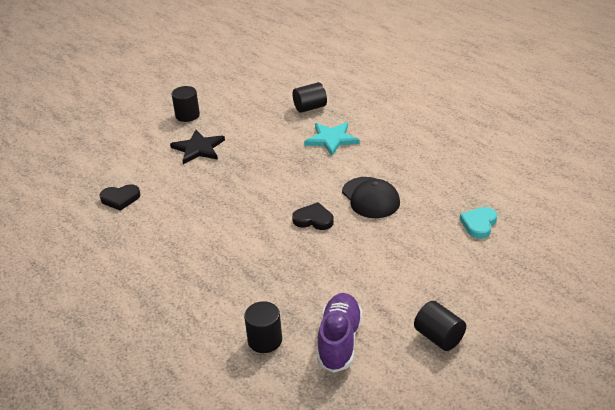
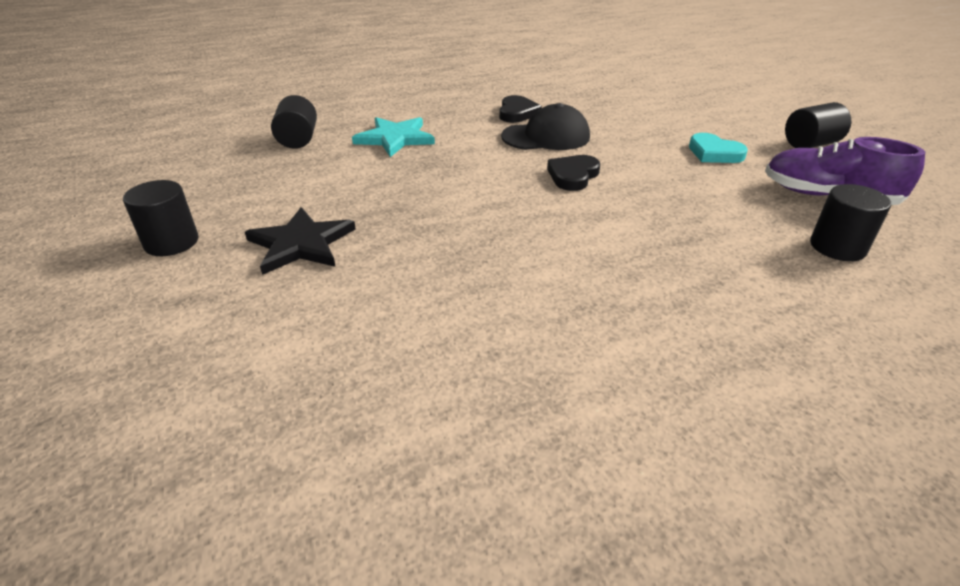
camera: 75 degrees left, 0 degrees up
black heart [99,184,141,211] -> black heart moved to [499,95,542,123]
turquoise heart [460,207,497,239] -> turquoise heart moved to [689,133,748,163]

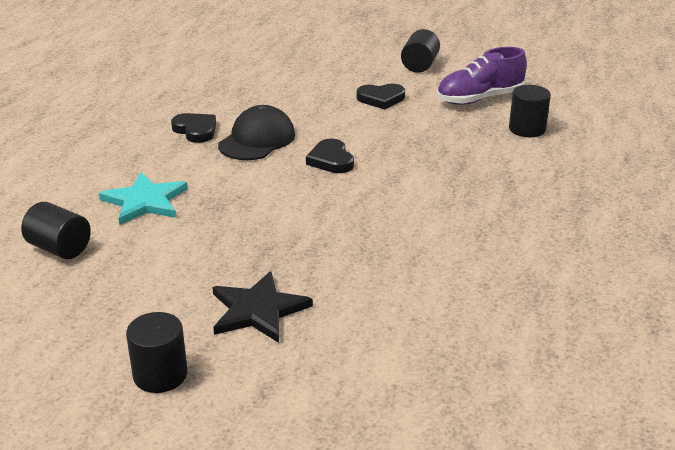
camera: 50 degrees left, 5 degrees down
turquoise heart [689,133,748,163] -> black heart [357,84,405,110]

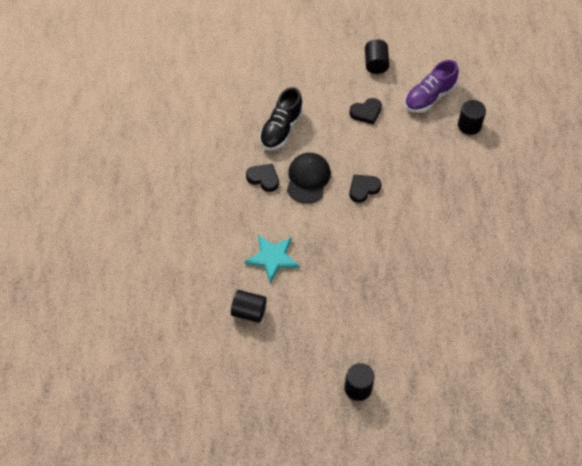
camera: 20 degrees left, 25 degrees up
black star [212,271,313,343] -> none
black heart [306,139,354,173] -> black heart turned 90 degrees clockwise [349,175,381,203]
none -> black shoe [260,87,303,150]

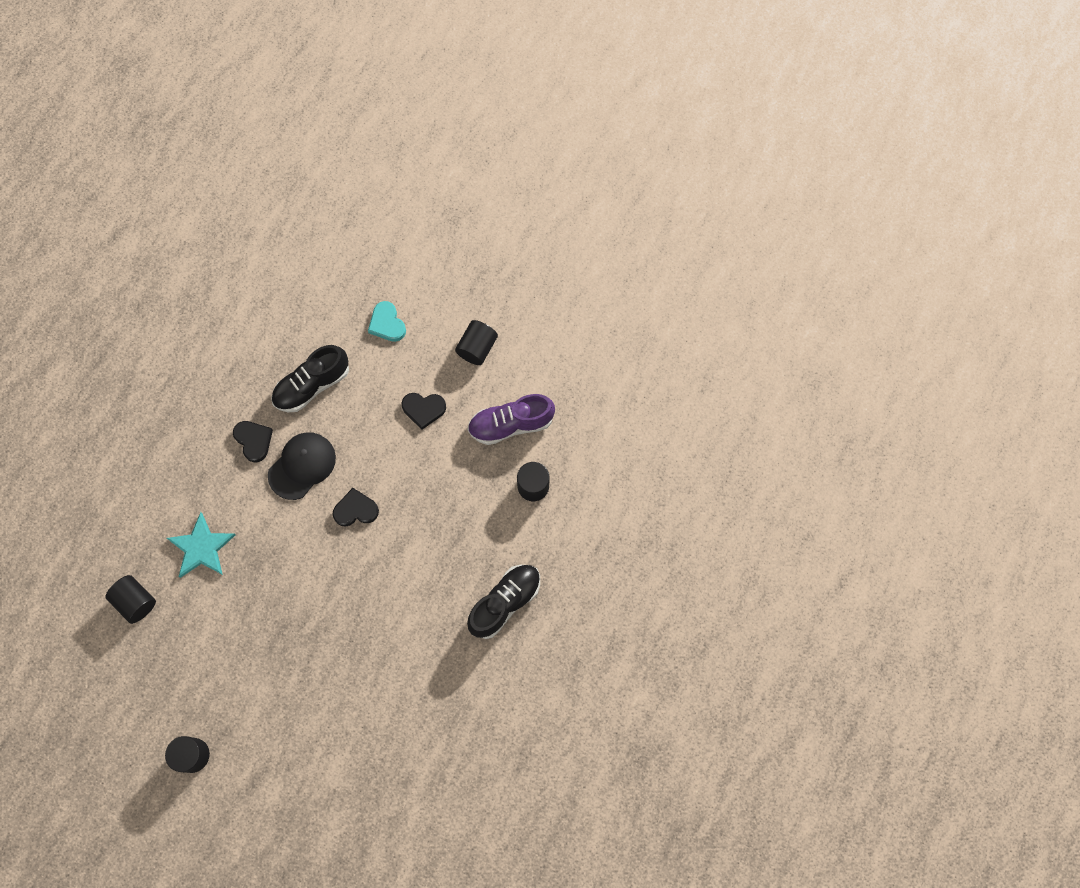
camera: 30 degrees right, 15 degrees up
none -> turquoise heart [368,301,406,342]
none -> black shoe [467,565,540,639]

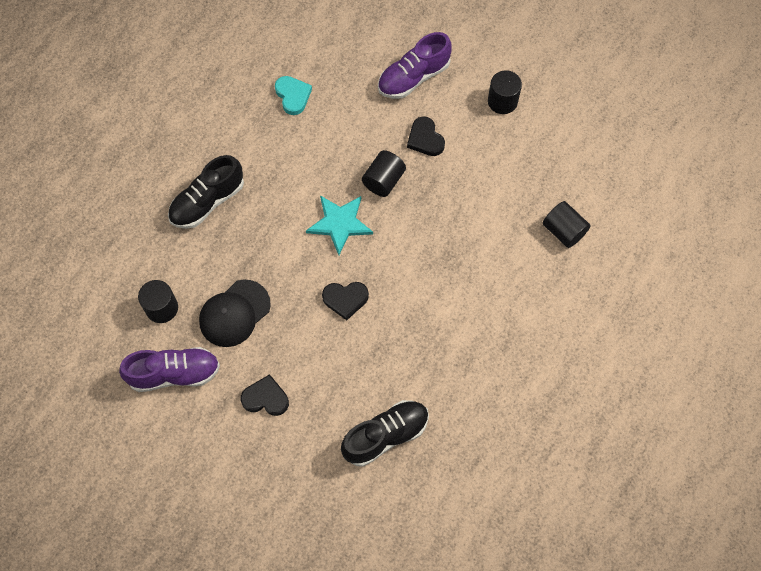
camera: 175 degrees left, 5 degrees down
turquoise star [167,512,236,578] -> turquoise star moved to [306,195,373,255]
black heart [233,421,273,462] -> black heart moved to [407,116,445,156]
black cap [268,432,336,500] -> black cap moved to [199,280,271,347]
turquoise heart [368,301,406,342] -> turquoise heart moved to [275,76,312,115]
black cylinder [455,320,498,365] -> black cylinder moved to [362,150,406,197]
none -> purple shoe [378,32,452,99]

